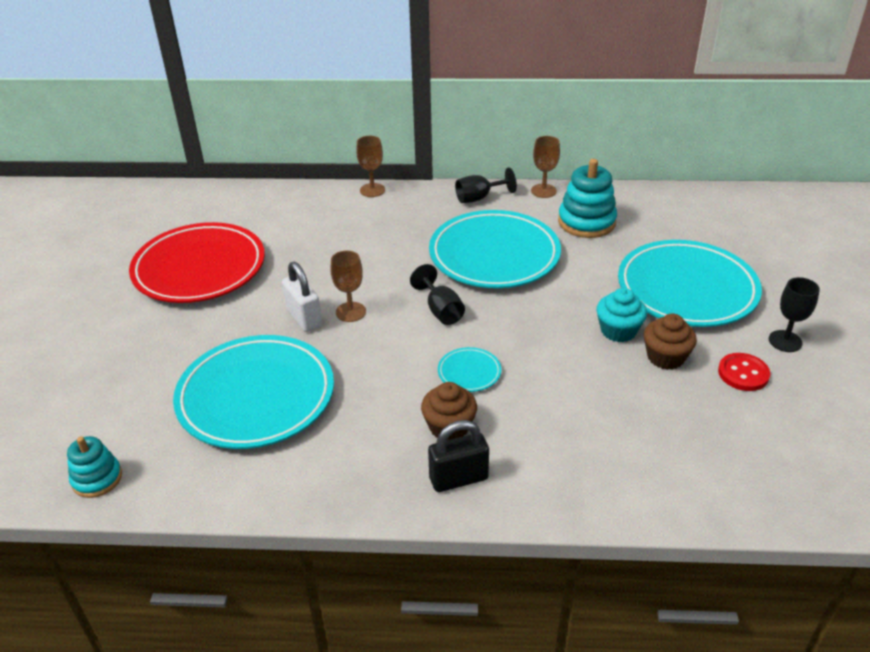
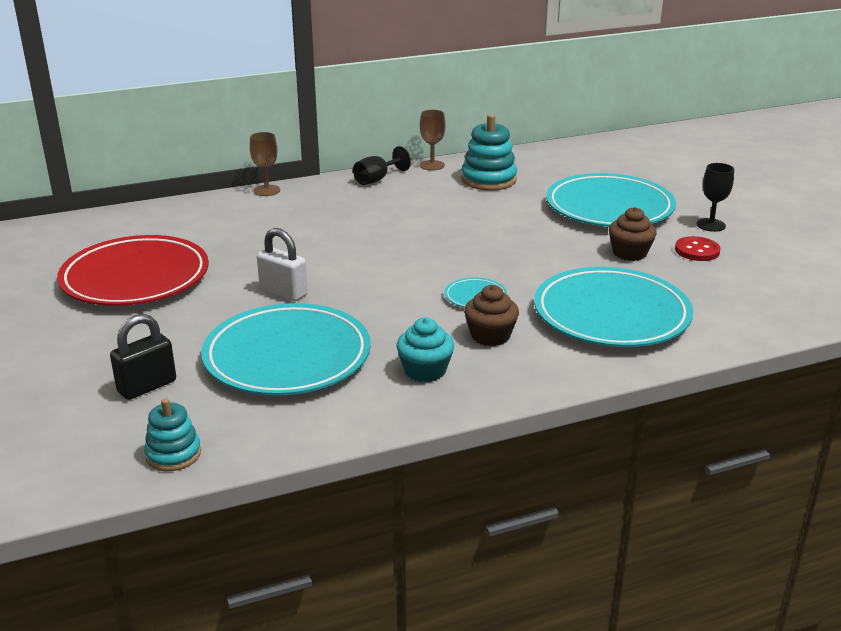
camera: 25 degrees left, 10 degrees down
brown goblet [331,251,366,322] -> none
black goblet [410,264,465,325] -> none
black padlock [428,420,489,492] -> black padlock moved to [110,314,176,400]
turquoise plate [429,210,561,288] -> turquoise plate moved to [534,267,693,347]
turquoise cupcake [596,288,647,342] -> turquoise cupcake moved to [397,318,454,382]

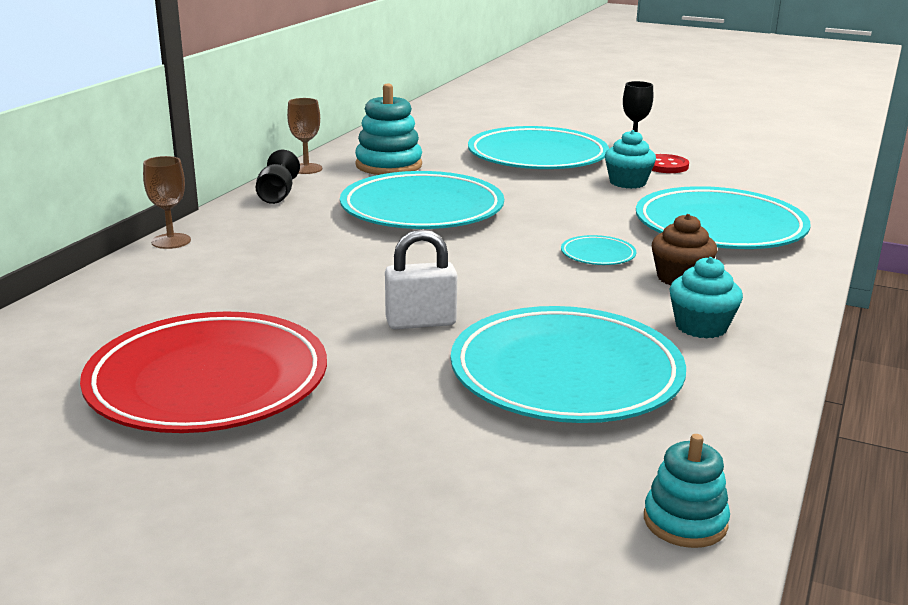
camera: 45 degrees left, 5 degrees down
black padlock [110,314,176,400] -> none
brown cupcake [609,207,657,261] -> turquoise cupcake [605,130,656,189]
none -> turquoise plate [340,171,504,229]

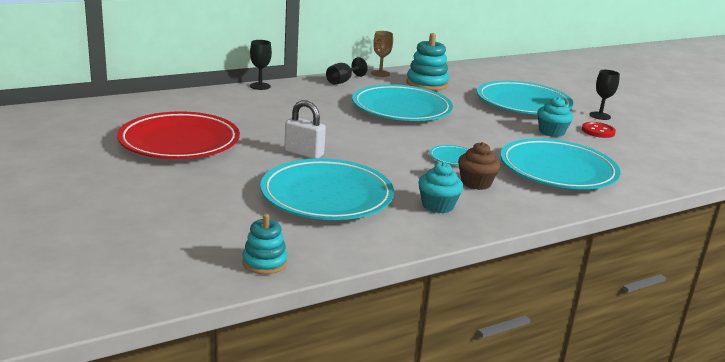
camera: 35 degrees right, 0 degrees up
brown goblet [143,156,191,249] -> black goblet [250,40,272,90]

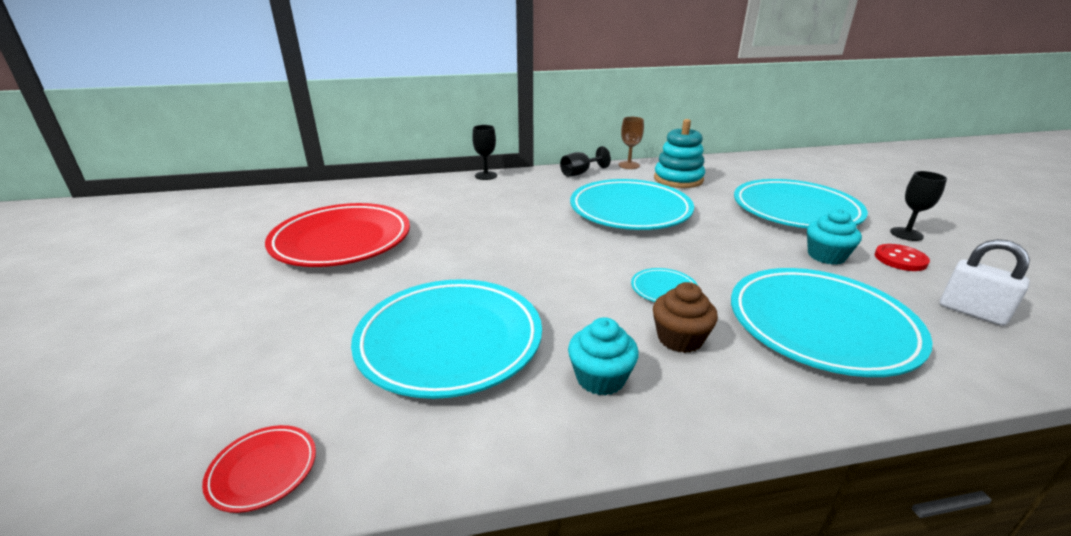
camera: 20 degrees right, 5 degrees up
turquoise stacking toy [242,214,288,275] -> red plate [202,425,316,513]
white padlock [284,100,326,159] -> white padlock moved to [940,239,1030,326]

